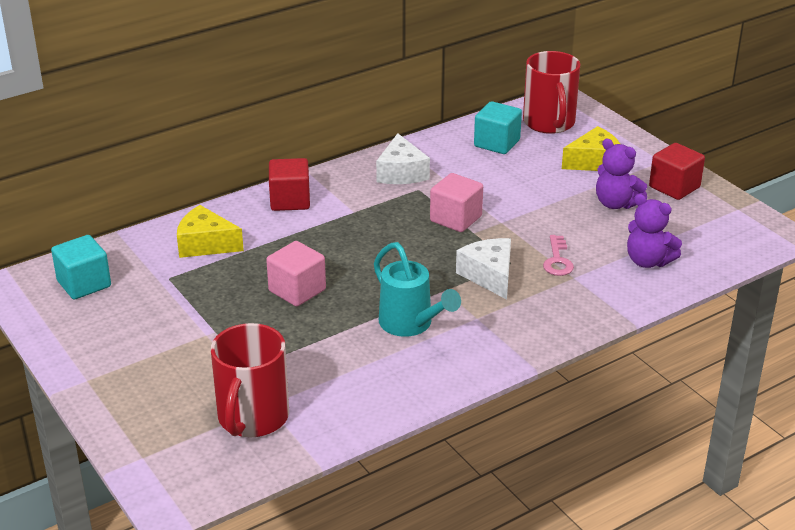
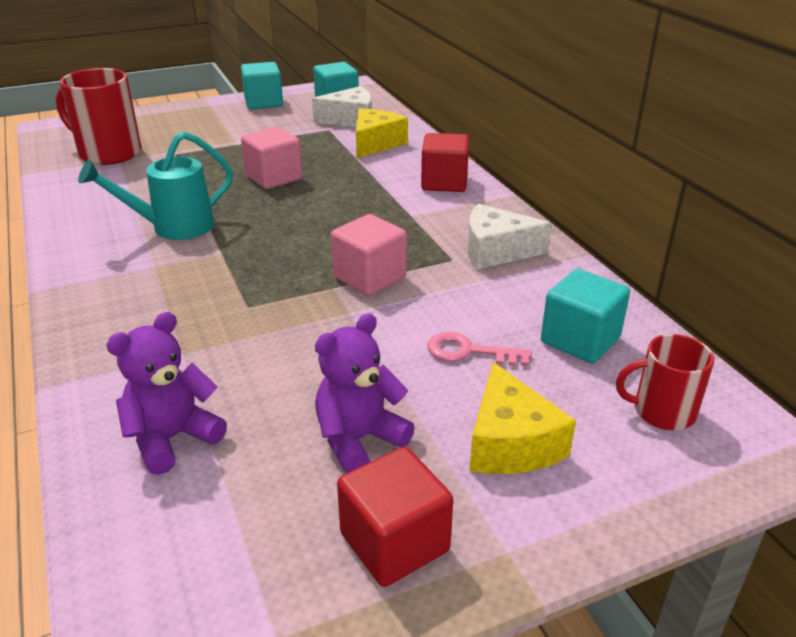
camera: 100 degrees right, 0 degrees up
white cheese [456,238,511,299] -> white cheese moved to [312,86,372,127]
red mug [523,51,580,134] -> red mug [616,334,714,430], size x0.59
pink key [543,235,574,276] -> pink key moved to [427,332,532,366]
none -> turquoise cube [241,62,283,109]

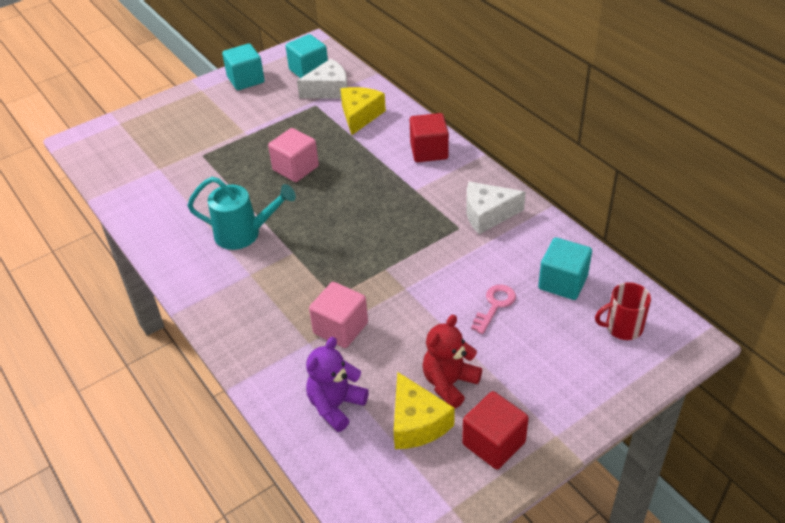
camera: 10 degrees left, 10 degrees up
red mug [56,68,142,165] -> none
turquoise watering can [78,131,233,240] -> turquoise watering can turned 135 degrees counterclockwise [187,177,296,250]
purple teddy bear [315,313,415,474] -> red teddy bear [422,314,482,408]
pink cube [331,214,407,296] -> pink cube moved to [309,282,368,348]
pink key [427,332,532,366] -> pink key turned 120 degrees clockwise [471,284,516,334]
yellow cheese [469,362,576,474] -> yellow cheese moved to [394,372,455,449]

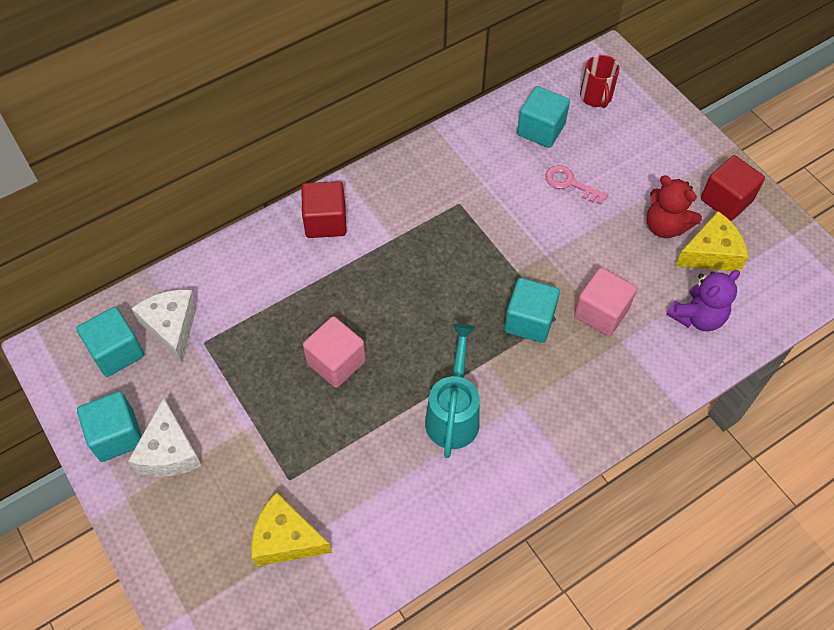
camera: 90 degrees left, 15 degrees up
purple teddy bear [306,337,369,432] -> purple teddy bear turned 75 degrees counterclockwise [666,270,740,331]
yellow cheese [340,87,386,135] -> yellow cheese moved to [251,492,332,567]
white cheese [466,181,526,234] -> white cheese moved to [128,398,202,477]
none -> turquoise cube [504,278,560,343]

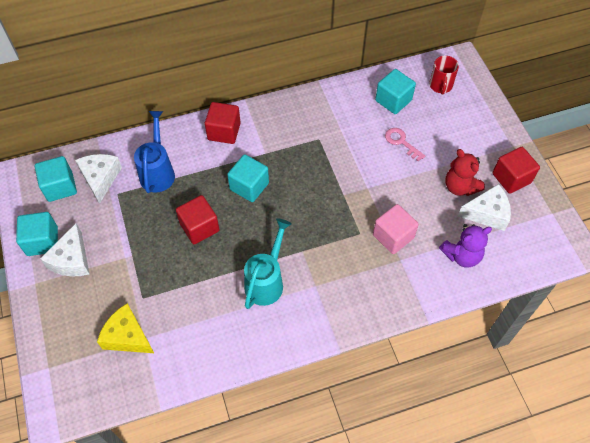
camera: 15 degrees right, 0 degrees up
pink cube [303,316,366,388] -> red cube [176,195,220,244]
turquoise cube [504,278,560,343] -> turquoise cube moved to [227,154,269,202]
yellow cheese [675,211,748,271] -> white cheese [458,184,511,231]
none -> blue watering can [134,111,175,193]

